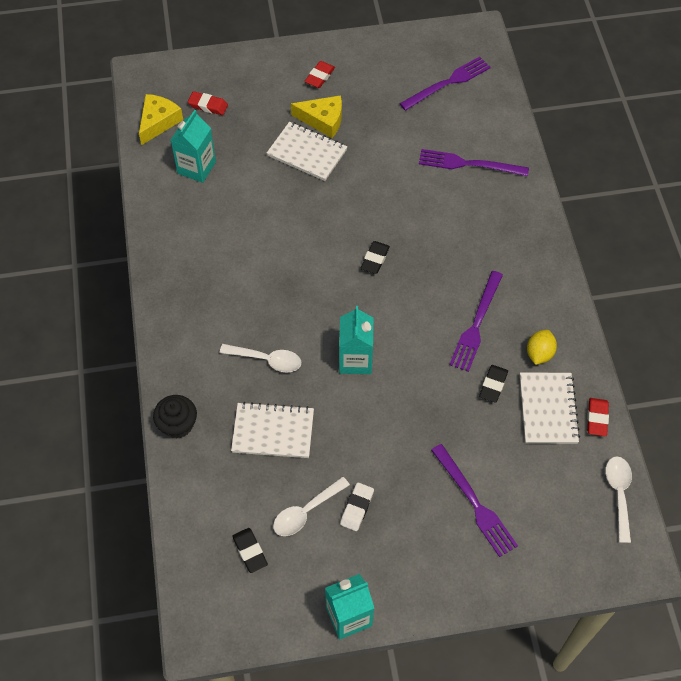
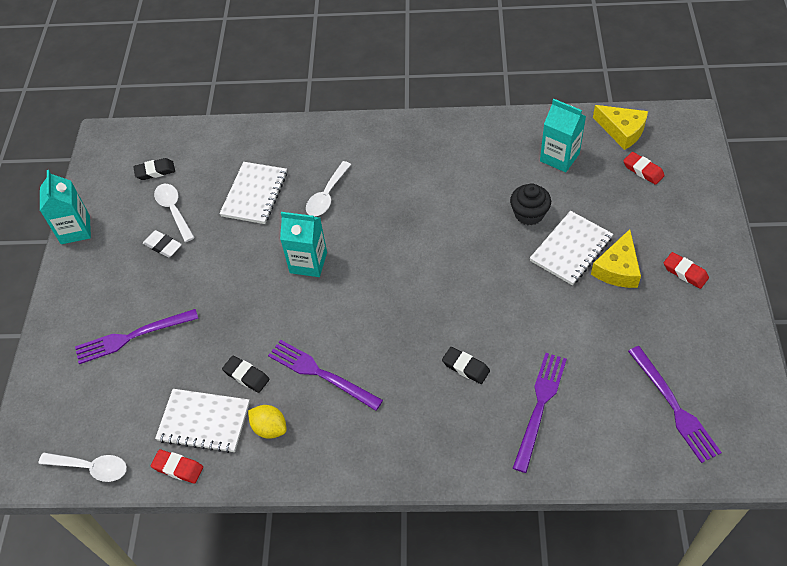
camera: 105 degrees right, 5 degrees down
black cupcake [153,395,197,438] -> black cupcake moved to [510,183,551,225]
red eraser [188,91,228,115] -> red eraser turned 75 degrees counterclockwise [623,152,665,185]
black eraser [361,241,390,274] -> black eraser moved to [442,347,490,384]

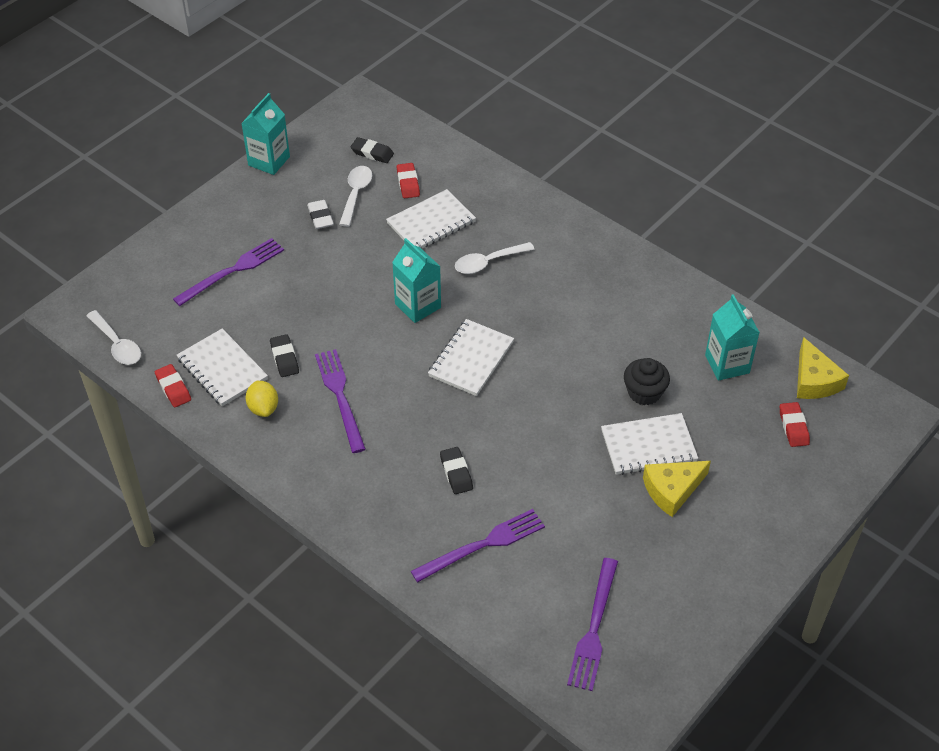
camera: 35 degrees right, 5 degrees down
purple fork [75,309,198,364] -> purple fork turned 120 degrees clockwise [173,238,284,306]
red eraser [664,252,709,289] -> red eraser moved to [397,163,420,198]
none -> white notebook [428,319,514,396]

